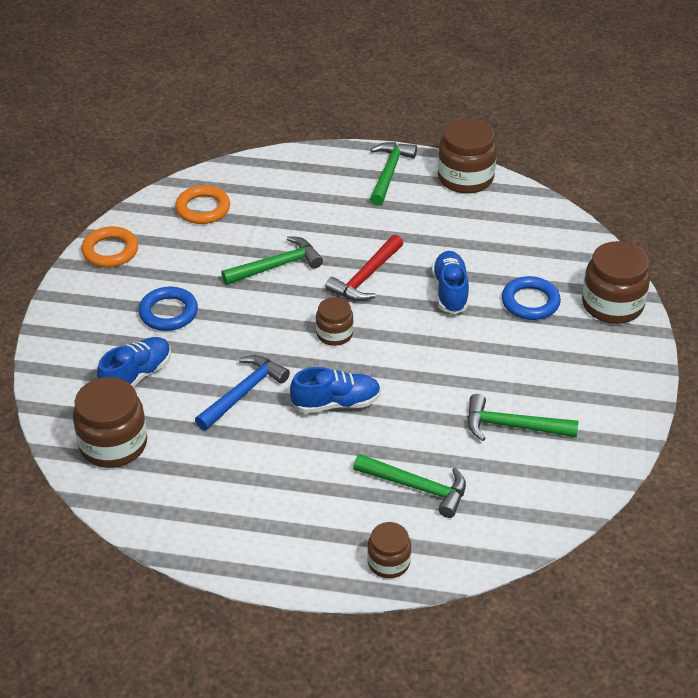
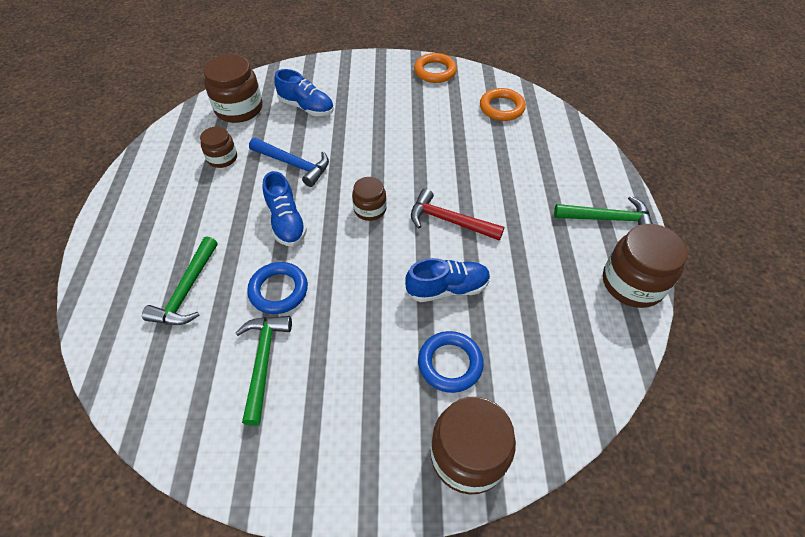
camera: 80 degrees right, 10 degrees up
blue ring [139,286,198,331] -> blue ring moved to [247,262,308,314]
green hammer [221,236,323,285] -> none
brown jar [367,522,411,578] -> brown jar moved to [200,126,237,168]

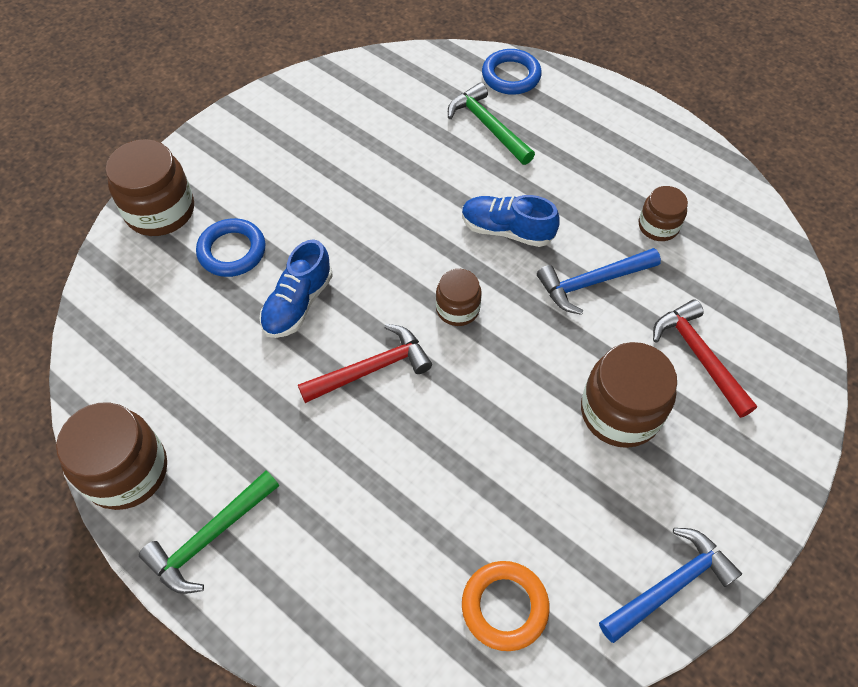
camera: 130 degrees right, 5 degrees up
brown jar [203,54,262,123] -> brown jar moved to [581,342,677,448]
green hammer [235,316,292,426] -> none
blue ring [247,262,308,314] -> blue ring moved to [482,49,542,95]
blue shoe [275,69,334,116] -> red hammer [653,299,757,418]
orange ring [414,53,457,83] -> blue hammer [599,528,742,643]

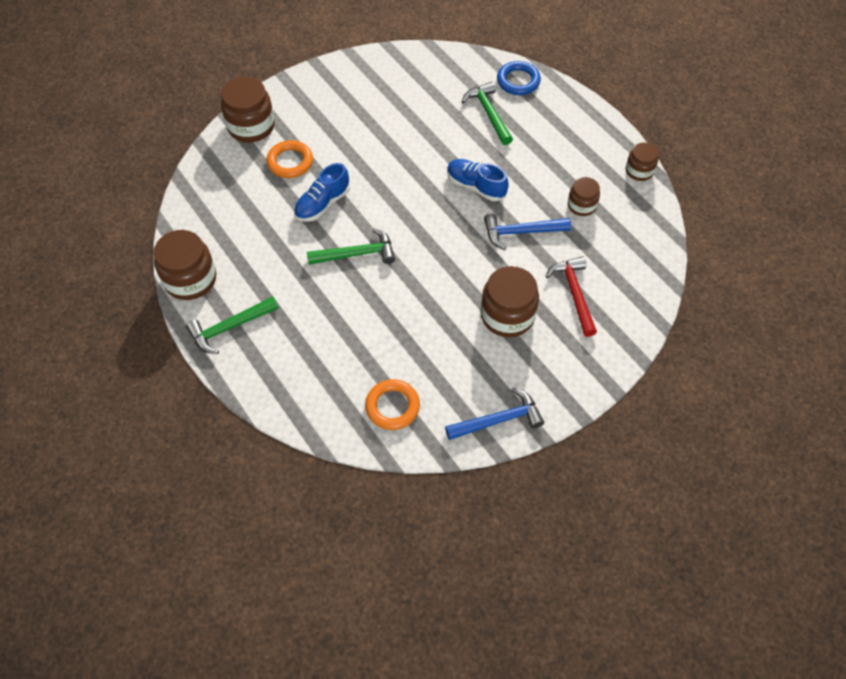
camera: 15 degrees right, 0 degrees up
blue ring [196,218,266,277] -> orange ring [266,140,313,178]
red hammer [298,324,432,403] -> green hammer [307,228,395,265]
brown jar [436,269,482,326] -> brown jar moved to [626,143,658,181]

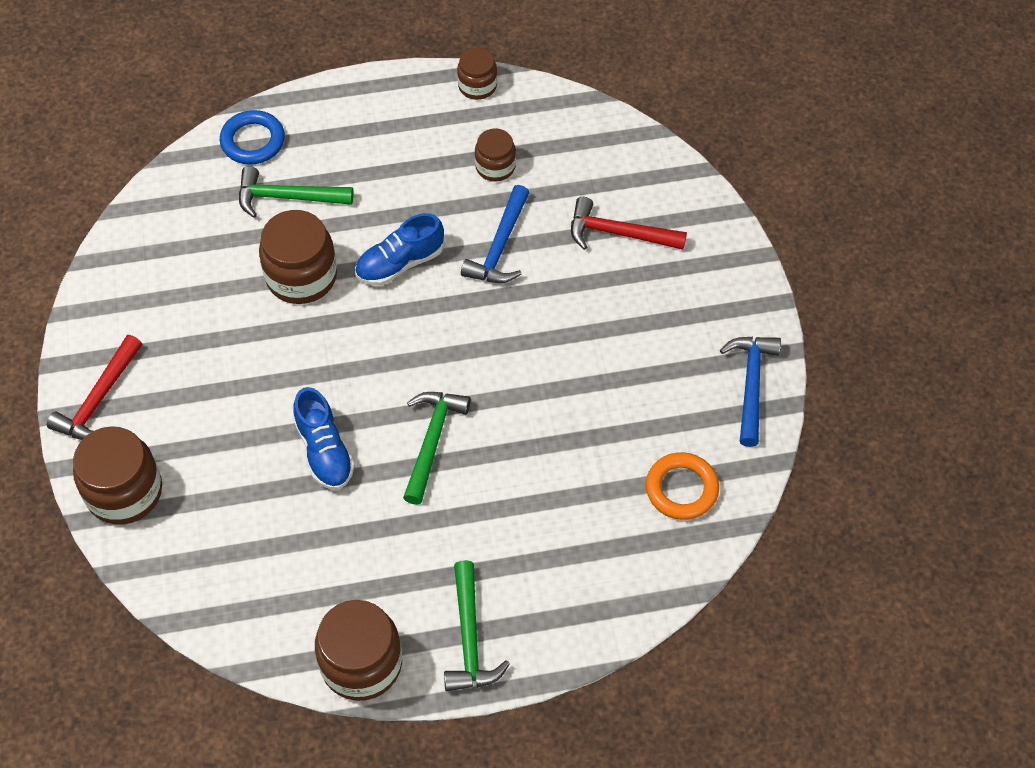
camera: 65 degrees left, 0 degrees up
orange ring [266,140,313,178] -> none
brown jar [481,266,539,337] -> brown jar moved to [259,210,337,304]
none -> red hammer [47,335,142,440]

